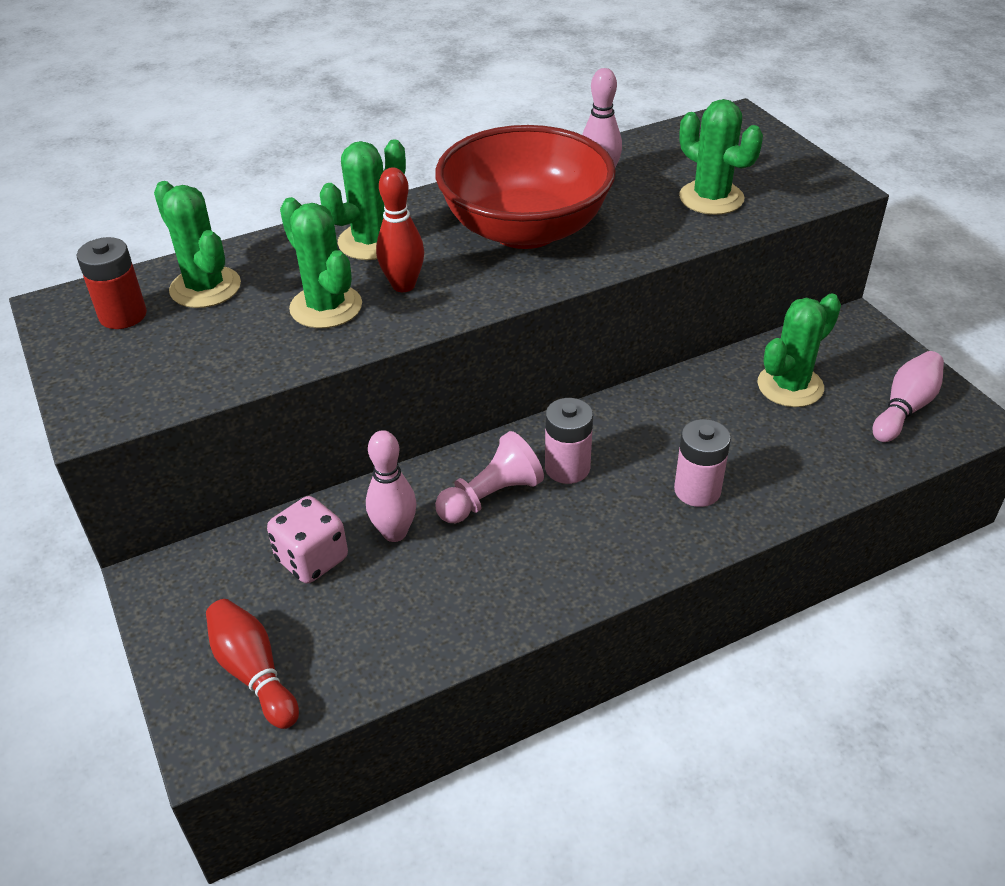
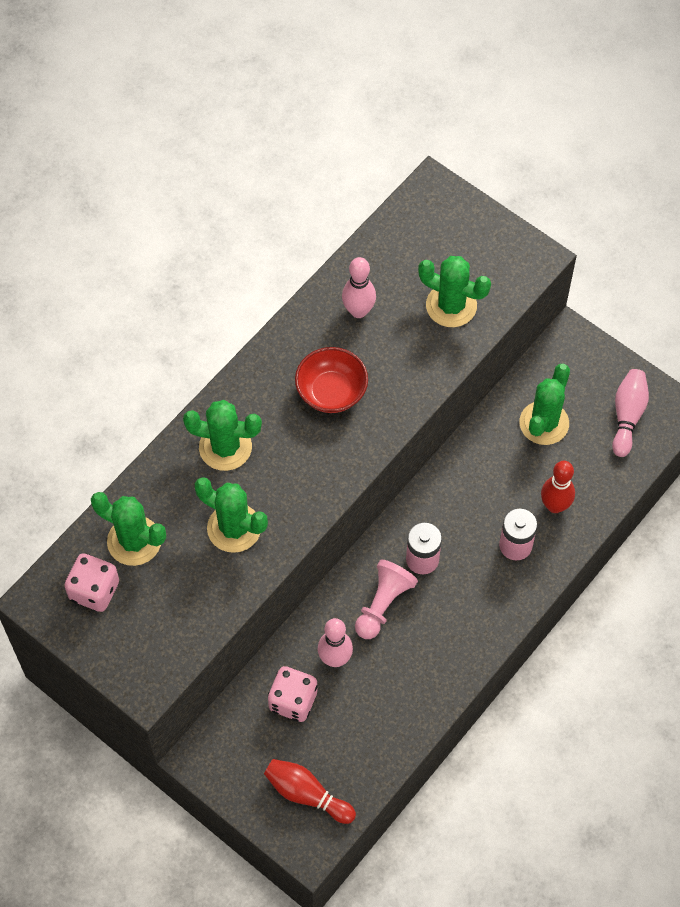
camera: 25 degrees left, 20 degrees up
red battery [77,237,147,329] -> pink dice [64,553,119,612]
green cactus [320,139,406,260] -> green cactus turned 75 degrees clockwise [183,400,262,471]
red bowling pin [376,167,424,292] -> red bowling pin moved to [541,461,575,513]
red bowl [435,125,616,249] -> red bowl [295,347,368,413], size x0.53

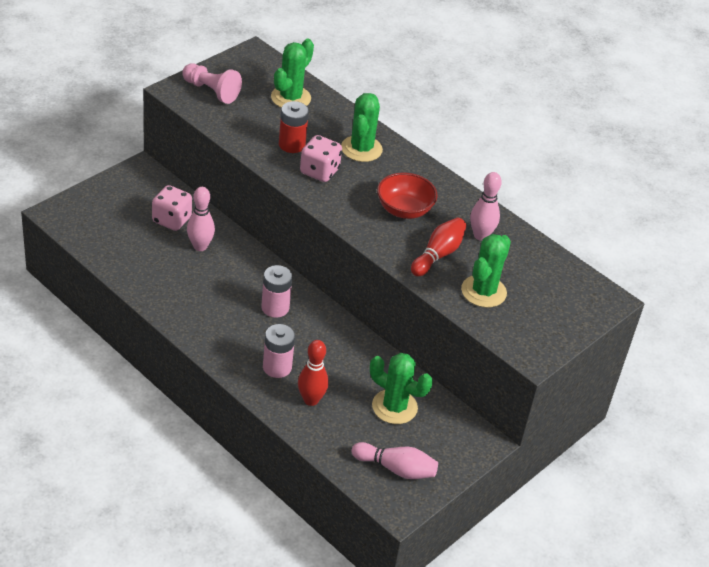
camera: 90 degrees right, 20 degrees down
pink dice [64,553,119,612] -> pink dice moved to [300,135,342,182]
green cactus [195,477,268,553] -> red battery [279,101,309,153]
red bowling pin [264,759,356,824] -> red bowling pin moved to [411,218,466,276]
pink pawn [355,560,418,639] -> pink pawn moved to [182,63,242,104]

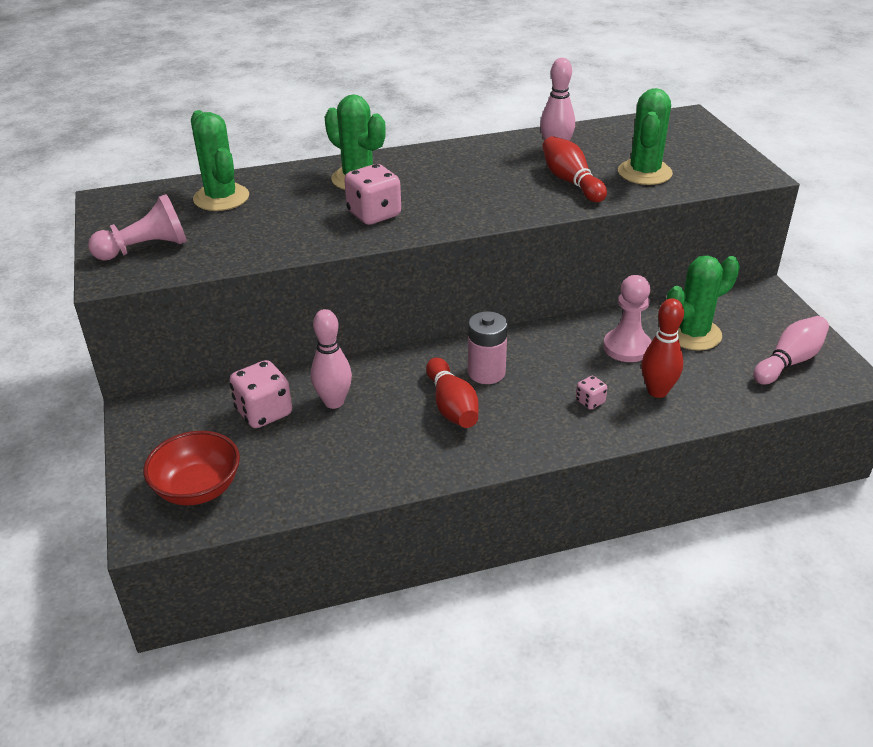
camera: 55 degrees left, 5 degrees down
pink battery [263,324,295,378] -> pink dice [576,376,607,410]
red battery [279,101,309,153] -> none
red bowl [377,172,437,219] -> red bowl moved to [143,431,240,506]
green cactus [461,234,511,307] -> green cactus turned 45 degrees clockwise [618,88,673,185]
none -> red bowling pin [426,358,479,428]
none -> pink pawn [603,275,652,362]

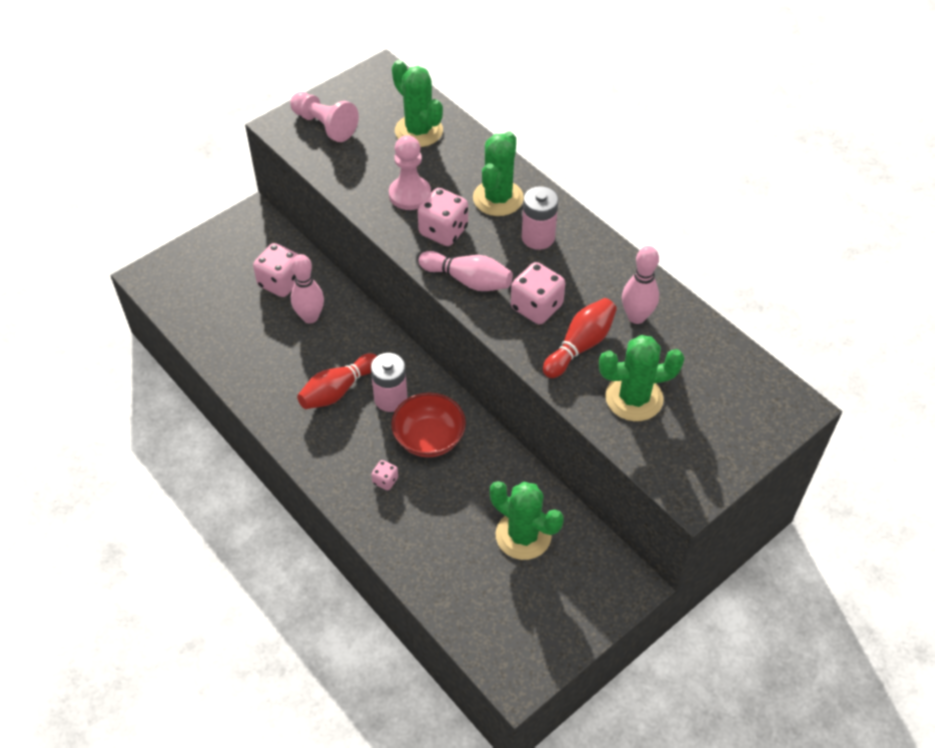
camera: 65 degrees right, 15 degrees up
red bowl [143,431,240,506] -> red bowl moved to [391,392,466,457]
green cactus [191,110,249,211] -> green cactus turned 75 degrees counterclockwise [392,60,443,147]
pink pawn [603,275,652,362] -> pink pawn moved to [389,135,431,210]
red bowling pin [641,298,684,398] -> none
pink bowling pin [753,316,829,385] -> pink bowling pin moved to [419,251,513,291]
none -> pink dice [511,262,565,324]
none -> pink battery [522,186,558,250]

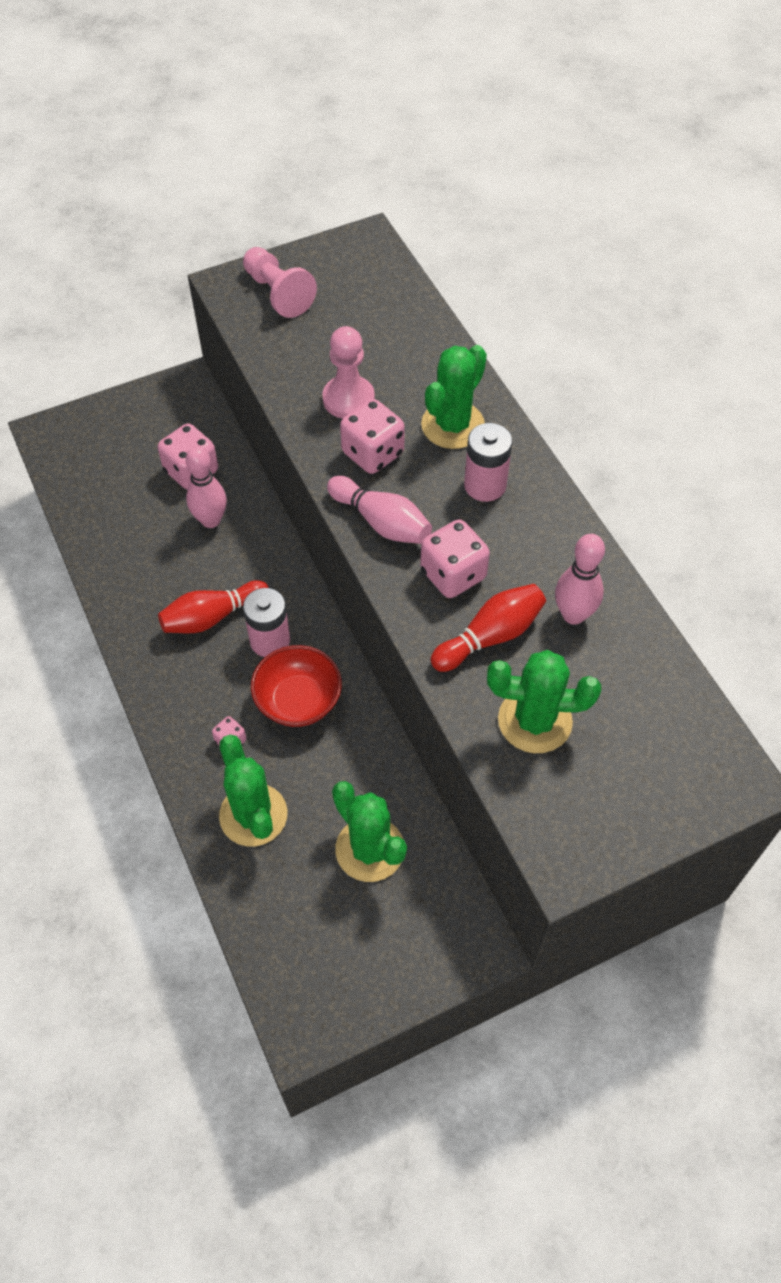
camera: 15 degrees right, 5 degrees up
green cactus [392,60,443,147] -> green cactus moved to [219,735,288,847]

